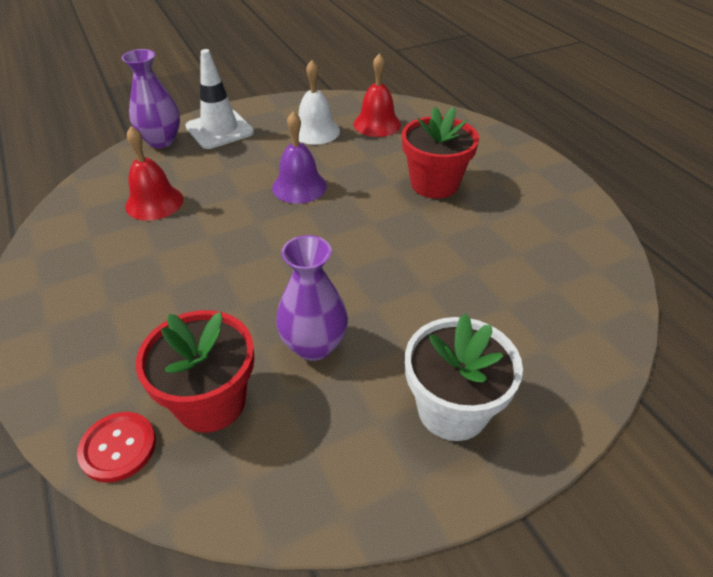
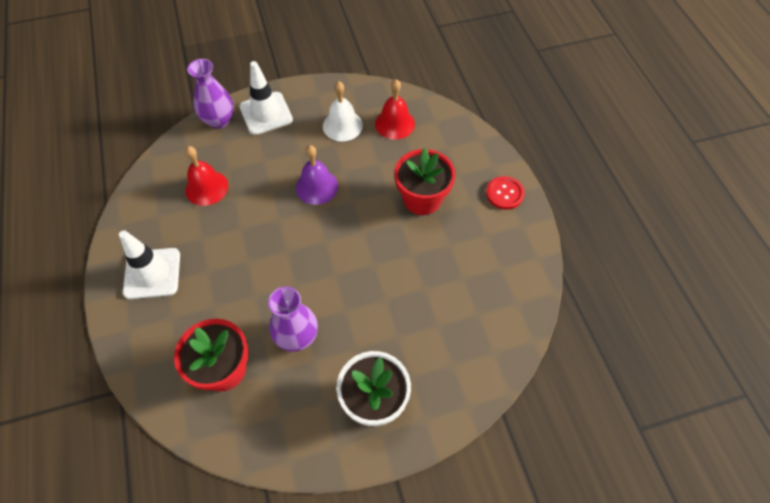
camera: 10 degrees right, 15 degrees up
red button [77,412,156,482] -> red button moved to [486,176,525,209]
none -> white traffic cone [119,230,180,299]

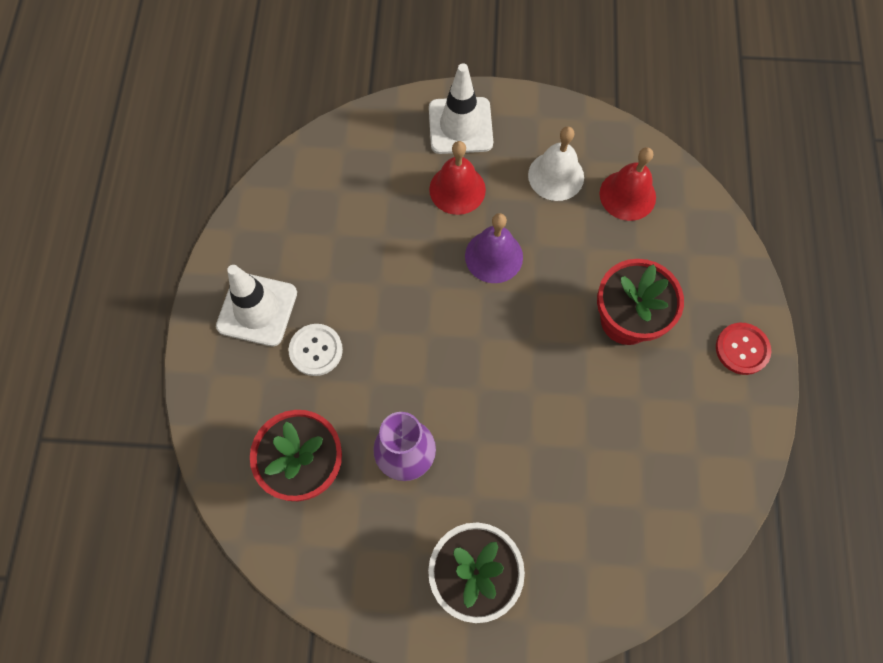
camera: 20 degrees right, 10 degrees up
red bell [185,146,228,206] -> red bell moved to [429,141,486,215]
purple vase [187,59,234,129] -> none
none -> white button [289,324,343,376]

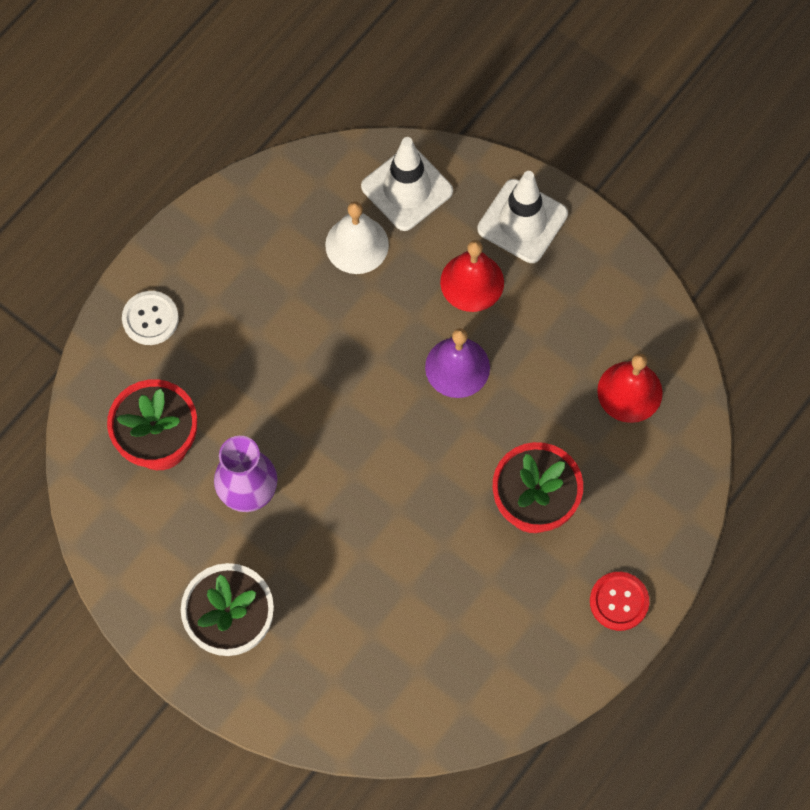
camera: 35 degrees right, 0 degrees up
white traffic cone [216,265,297,346] -> white traffic cone moved to [361,137,453,231]
white button [289,324,343,376] -> white button moved to [122,291,179,345]
white bell [528,127,584,201] -> white bell moved to [325,201,389,274]

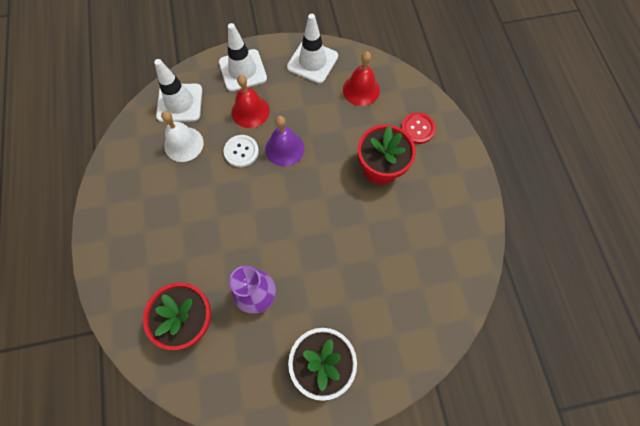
camera: 50 degrees left, 0 degrees up
white button [122,291,179,345] -> white button moved to [224,135,259,167]
red button [590,572,649,631] -> red button moved to [401,112,436,144]
none -> white traffic cone [287,14,338,84]

